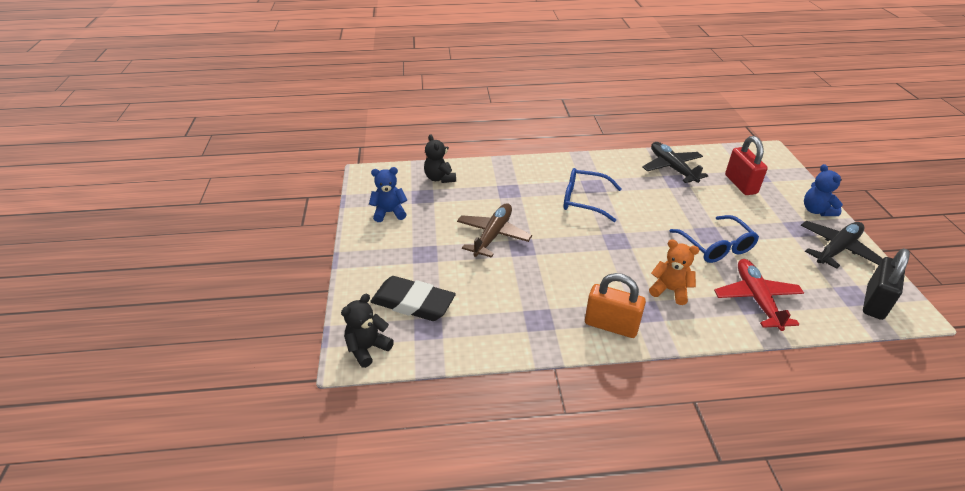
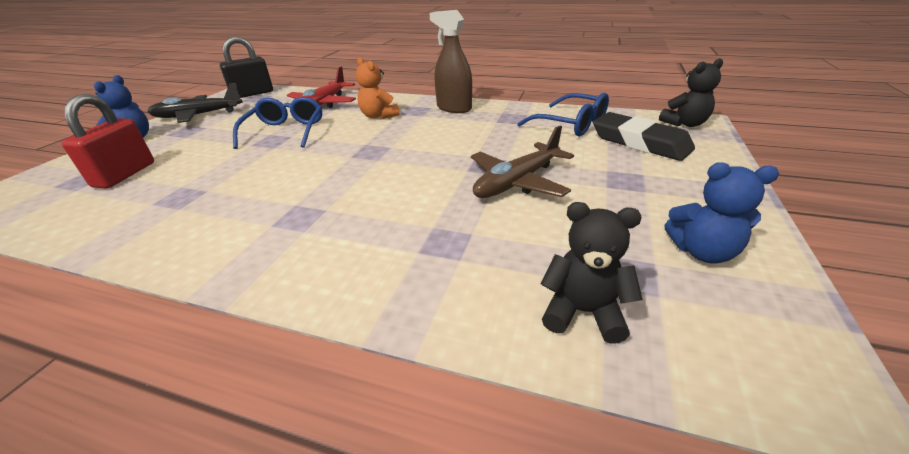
camera: 155 degrees left, 5 degrees down
black teddy bear [424,134,456,183] -> black teddy bear turned 75 degrees counterclockwise [540,202,643,344]
blue glasses [563,168,621,222] -> blue glasses moved to [517,93,609,136]
orange padlock [585,273,646,338] -> brown spray bottle [429,10,472,113]
black plane [642,142,708,183] -> none

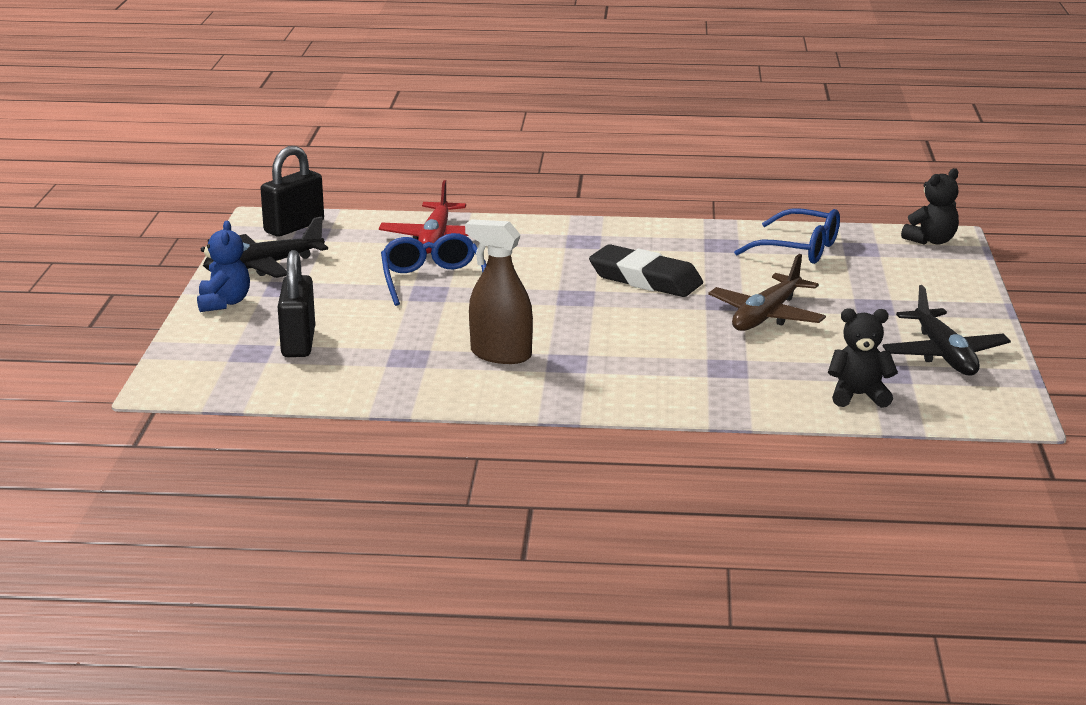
camera: 15 degrees left, 10 degrees down
red padlock [62,94,154,189] -> black padlock [278,250,315,357]
orange teddy bear [356,57,400,119] -> none
brown spray bottle [429,10,472,113] -> brown spray bottle moved to [465,219,533,364]
black eraser [593,112,695,161] -> black eraser moved to [589,244,703,297]
blue teddy bear [665,162,779,264] -> black plane [882,285,1011,376]

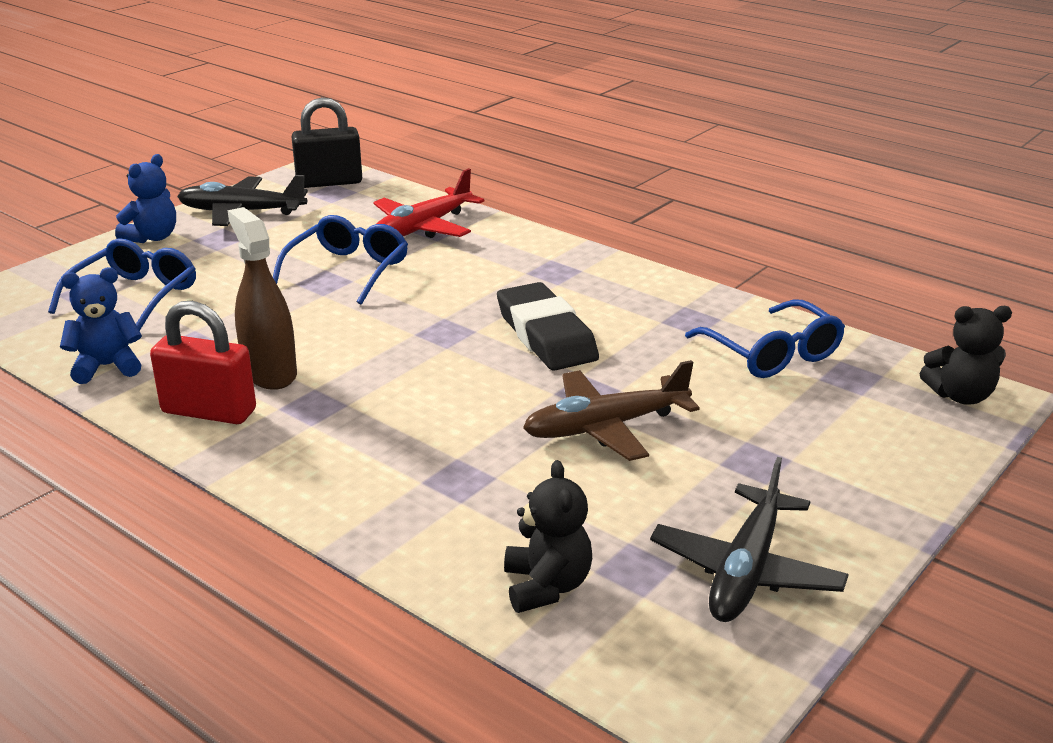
camera: 35 degrees right, 5 degrees up
black padlock [278,250,315,357] -> blue glasses [48,238,196,331]
black teddy bear [828,308,898,408] -> black teddy bear turned 45 degrees clockwise [504,460,592,613]
none -> blue teddy bear [60,267,142,384]
none -> red padlock [150,301,256,424]

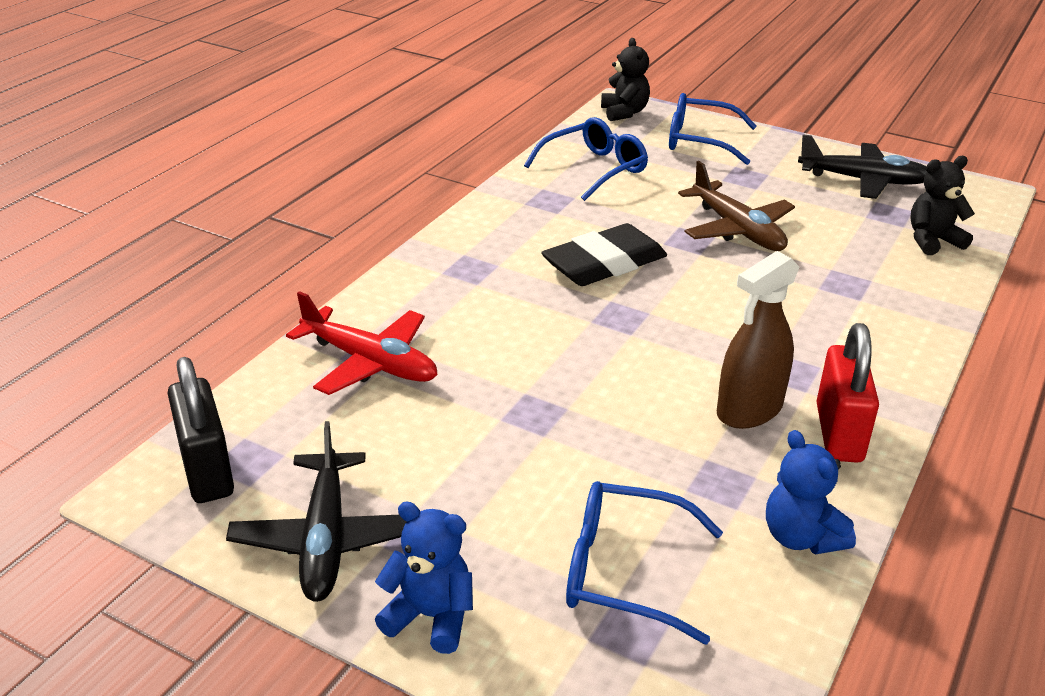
camera: 100 degrees left, 5 degrees up
blue glasses [273,215,408,305] -> blue glasses moved to [669,93,757,165]

